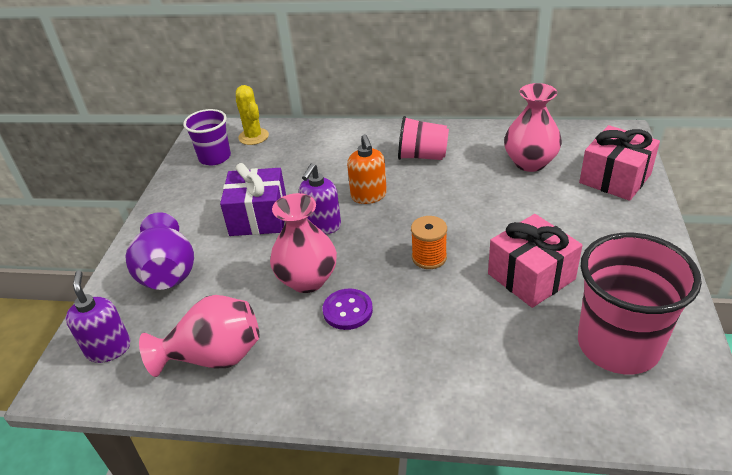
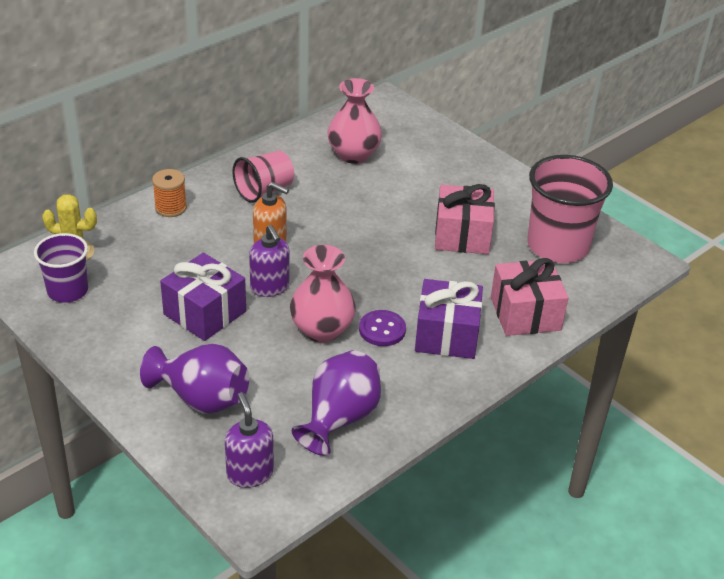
camera: 55 degrees left, 0 degrees up
purple soap dispenser [66,271,131,363] -> purple soap dispenser turned 45 degrees clockwise [225,393,274,488]
pink vase [139,295,259,377] -> purple vase [292,350,381,456]
orange spool [411,216,447,269] -> orange spool moved to [152,169,187,217]
pink gift [579,125,660,201] -> pink gift moved to [491,258,569,336]
none -> purple gift [415,279,483,359]

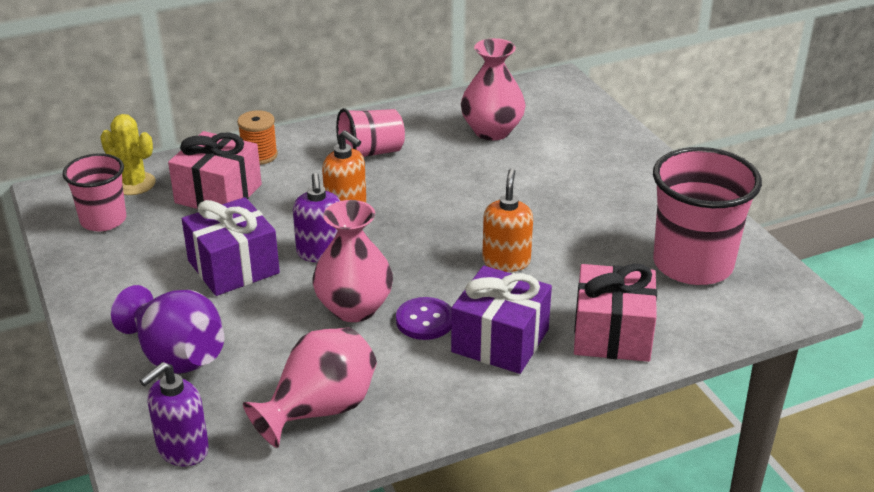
camera: 20 degrees right, 5 degrees down
purple cup [34,233,88,303] -> pink cup [63,154,126,231]
purple soap dispenser [225,393,274,488] -> purple soap dispenser turned 135 degrees counterclockwise [139,362,209,467]
purple vase [292,350,381,456] -> pink vase [243,328,377,448]
pink gift [435,184,495,254] -> pink gift moved to [168,131,262,209]
none -> orange soap dispenser [482,169,533,272]

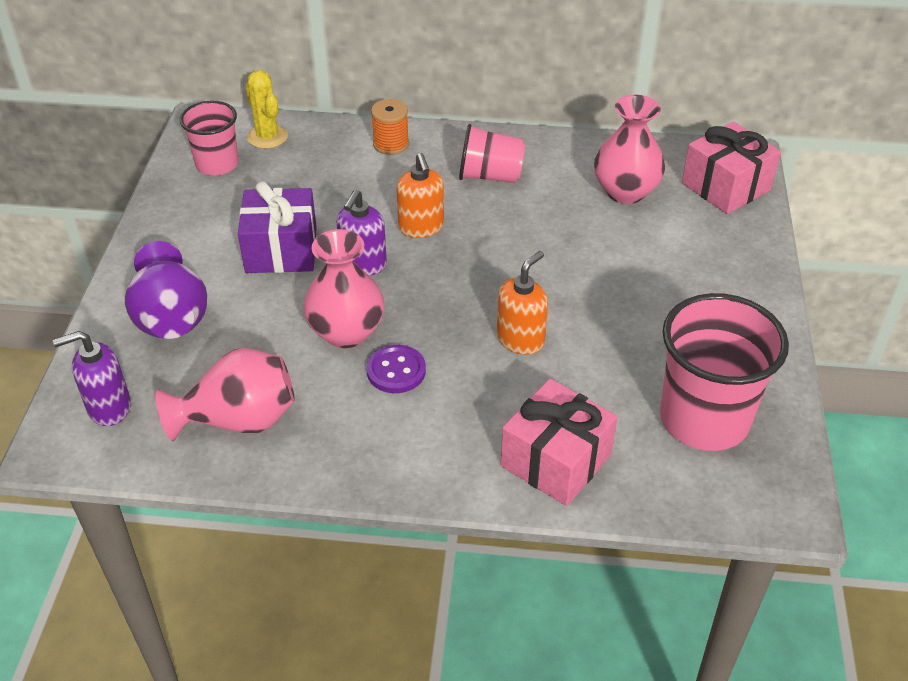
camera: 30 degrees right, 10 degrees up
pink gift [168,131,262,209] -> pink gift moved to [682,121,781,214]
purple gift [451,266,552,374] -> none

